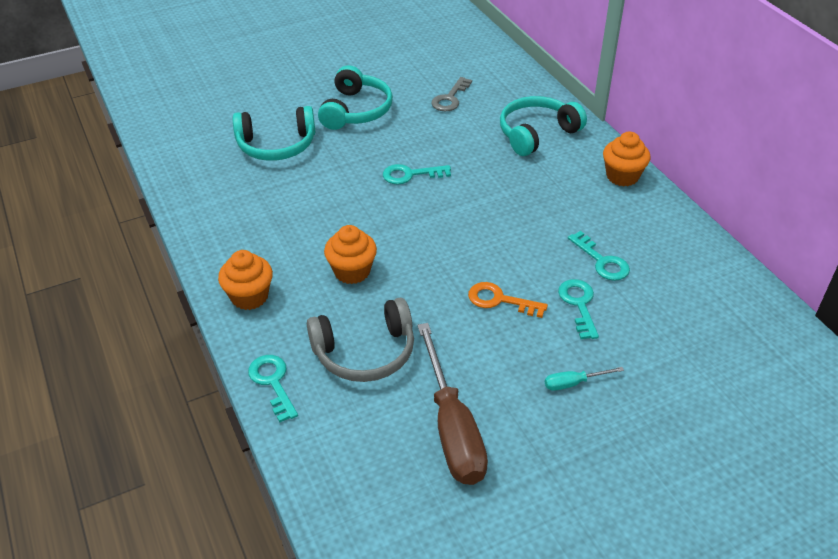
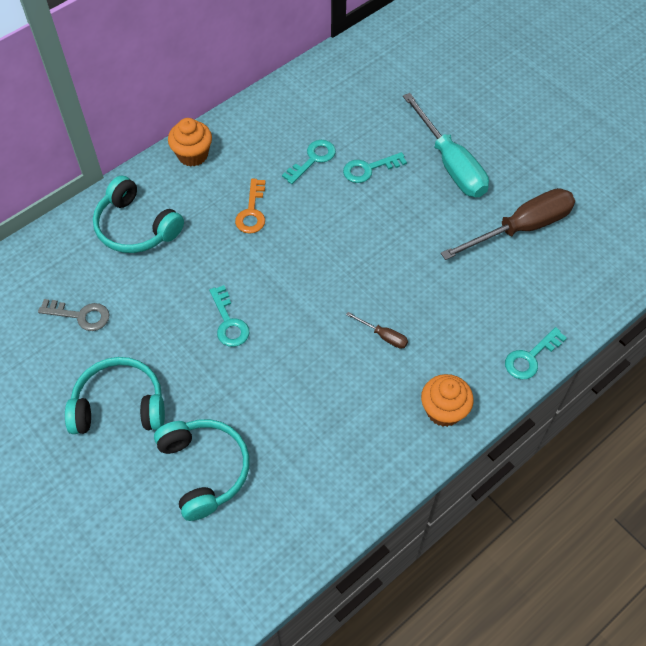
camera: 105 degrees left, 15 degrees up
grey headphones [307,298,414,382] -> none
orange cupcake [324,225,377,284] -> brown screwdriver [346,312,408,349]
orange key [468,282,548,318] -> orange key moved to [235,179,265,234]
turquoise screwdriver [545,367,624,391] -> turquoise screwdriver [403,93,489,197], size x2.34

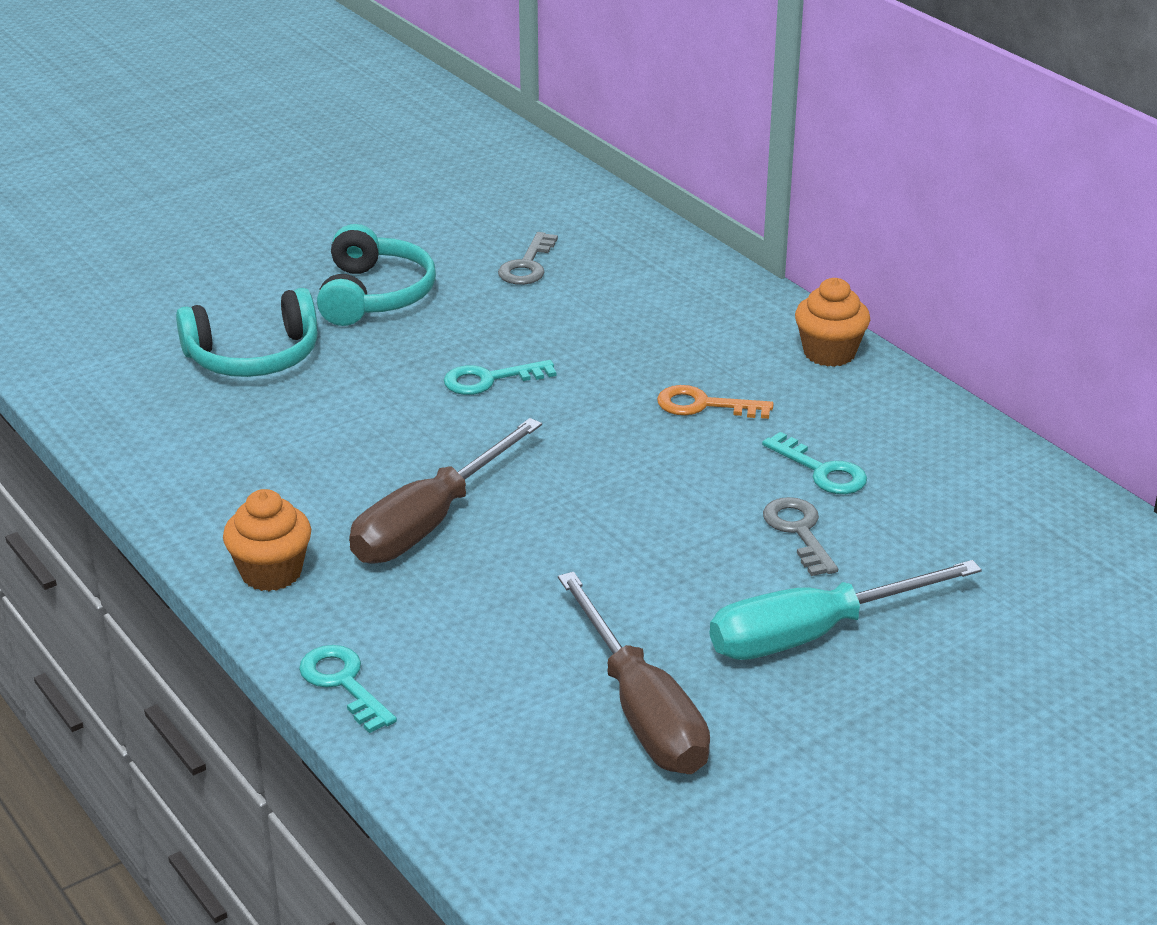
camera: 95 degrees right, 25 degrees down
turquoise headphones [93,175,184,253] -> none
turquoise key [343,152,407,183] -> grey key [763,497,838,576]
brown screwdriver [346,312,408,349] -> brown screwdriver [349,418,542,564], size x2.34

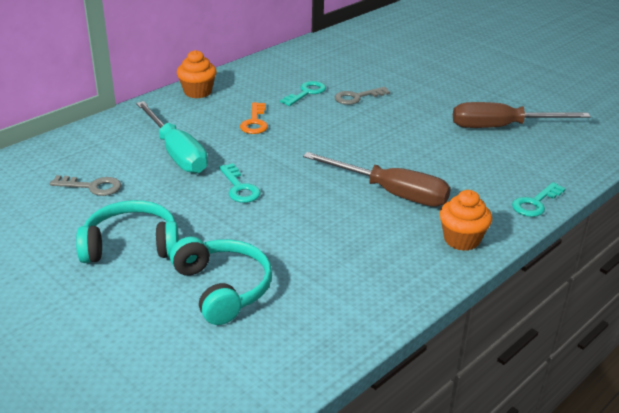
camera: 100 degrees left, 0 degrees up
brown screwdriver [558,572,710,774] -> brown screwdriver turned 150 degrees counterclockwise [453,102,591,128]
turquoise screwdriver [710,560,982,660] -> turquoise screwdriver moved to [136,101,208,174]

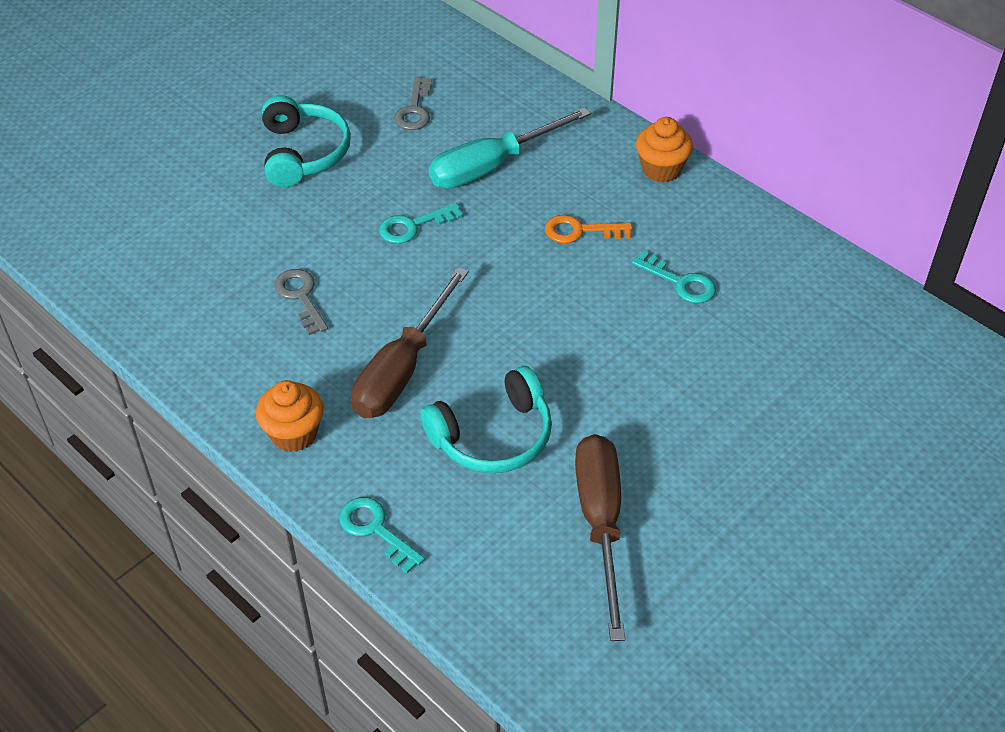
camera: 90 degrees right, 15 degrees up
turquoise headphones [170,237,272,325] -> turquoise headphones moved to [421,366,552,473]
grey key [335,87,390,105] -> grey key moved to [274,269,328,335]

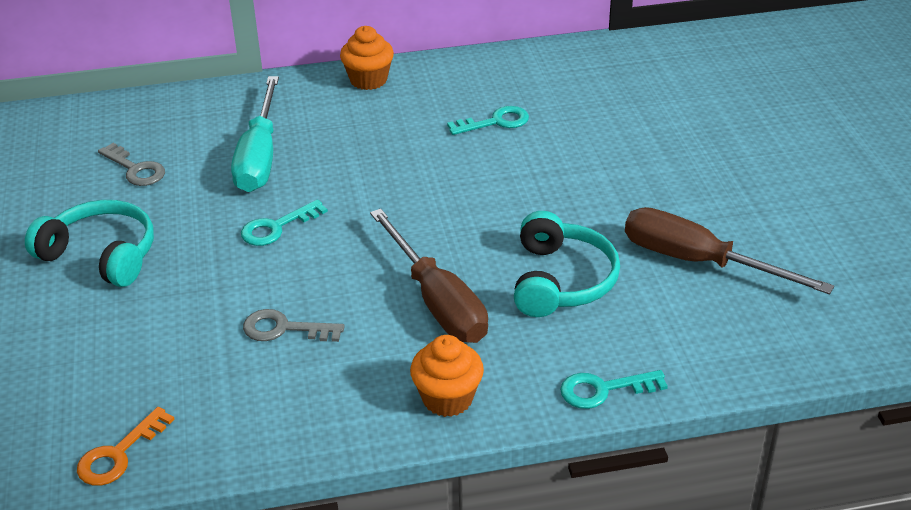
camera: 55 degrees left, 10 degrees down
turquoise key [379,203,463,244] -> turquoise key turned 45 degrees clockwise [241,199,328,246]
orange key [545,215,633,243] -> orange key moved to [77,407,175,486]

